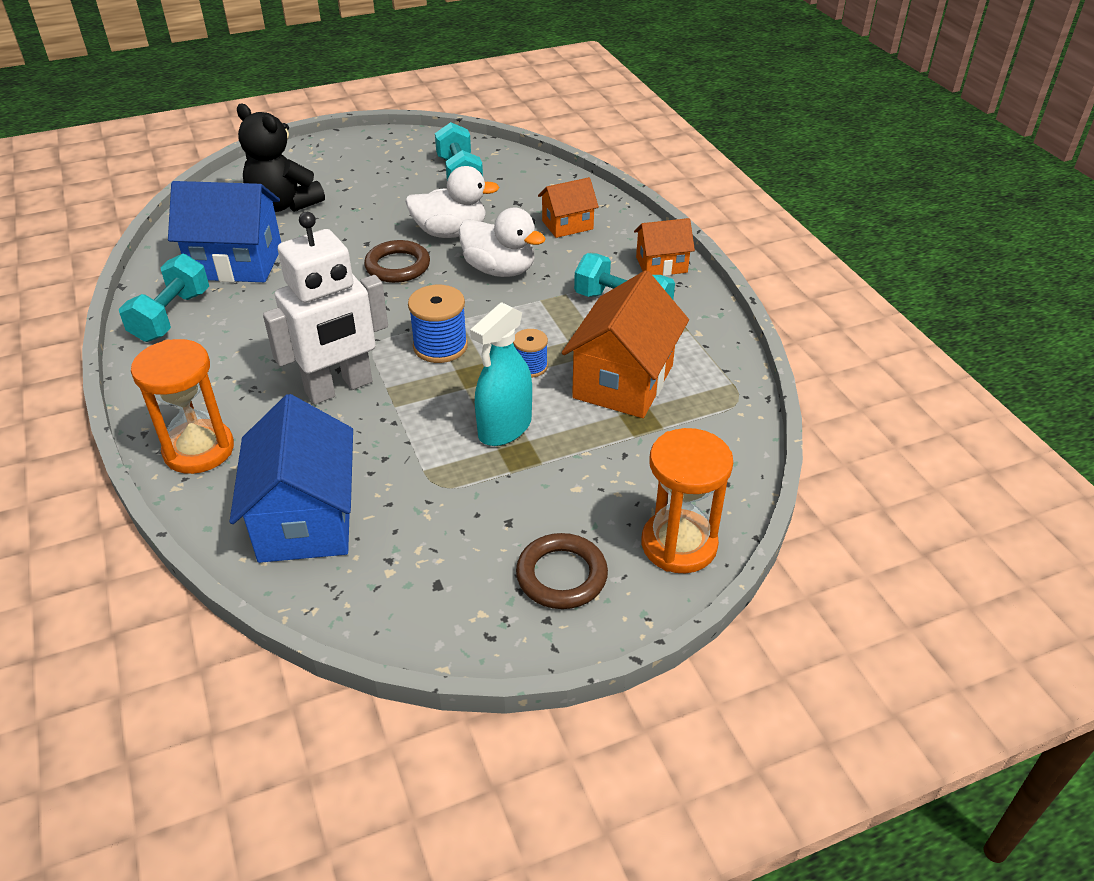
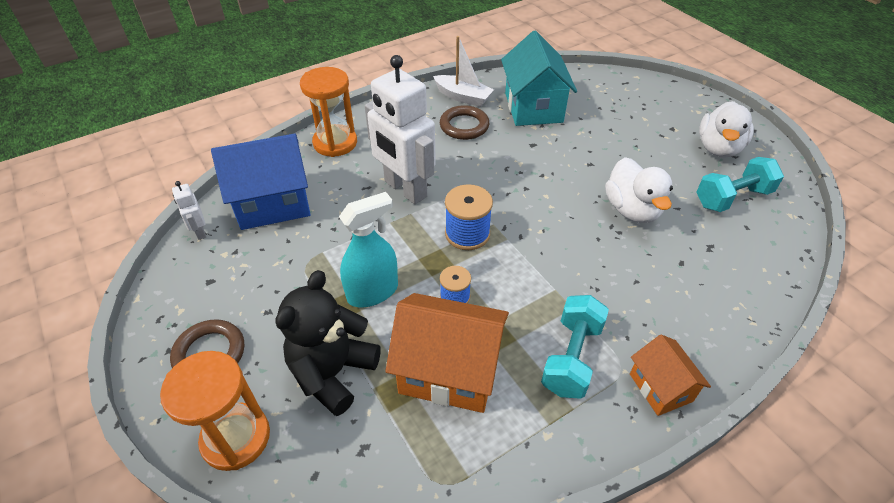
camera: 80 degrees right, 5 degrees up
turquoise dumbbell [119,254,209,342] -> white boat [433,36,494,107]
blue house [168,181,281,282] -> turquoise house [501,31,577,126]
black teddy bear [237,104,325,212] -> black teddy bear moved to [276,270,381,416]
brown ring [364,240,430,283] -> brown ring moved to [440,105,489,140]
white duck [459,208,546,277] -> white duck moved to [699,101,754,158]
turquoise spray bottle [470,302,532,446] -> turquoise spray bottle turned 120 degrees clockwise [339,192,398,307]
orange house [538,177,599,238] -> none
none -> white robot [172,181,206,240]

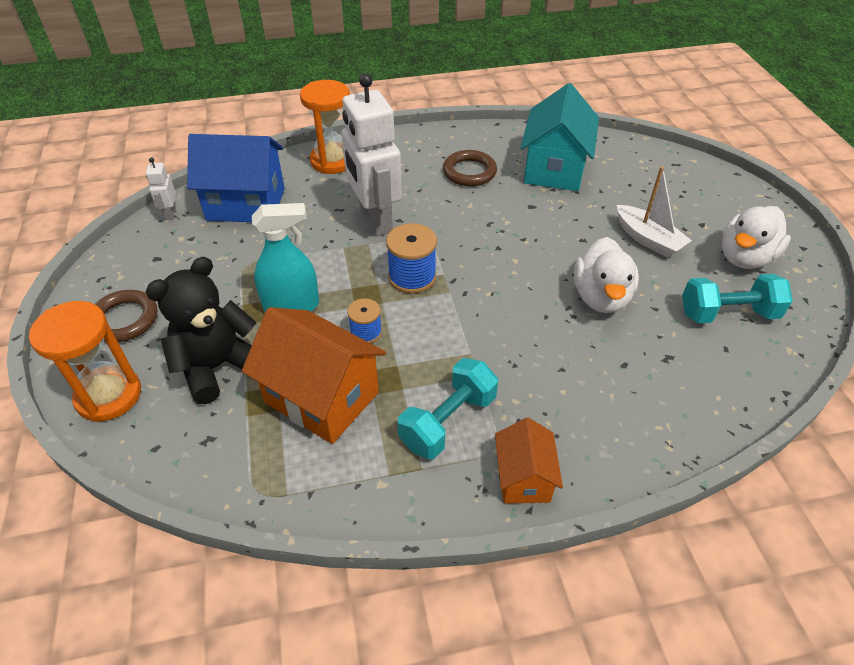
camera: 20 degrees right, 0 degrees up
white boat [433,36,494,107] -> white boat moved to [617,166,692,258]

